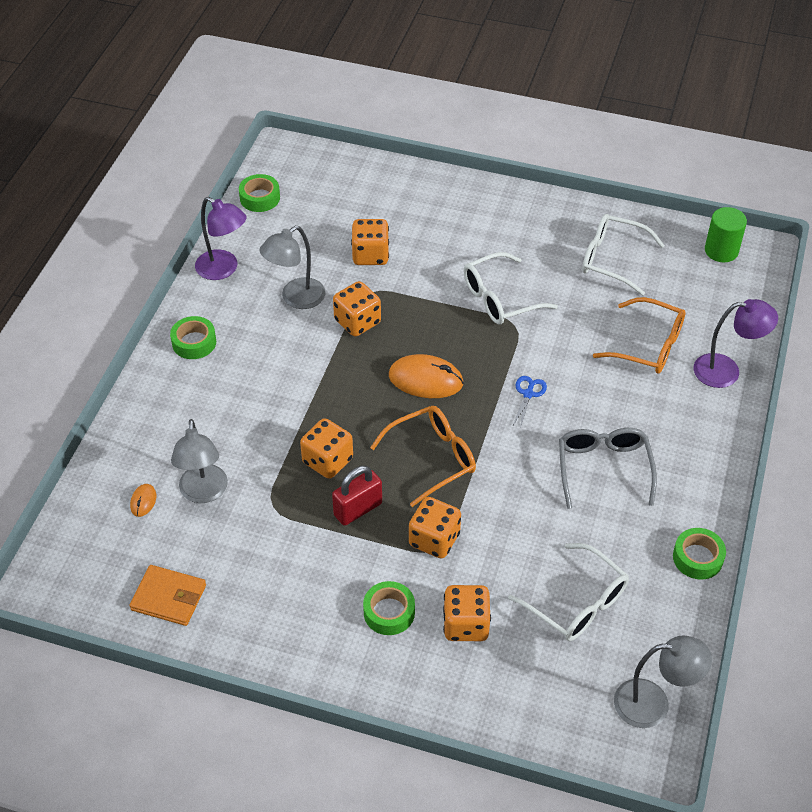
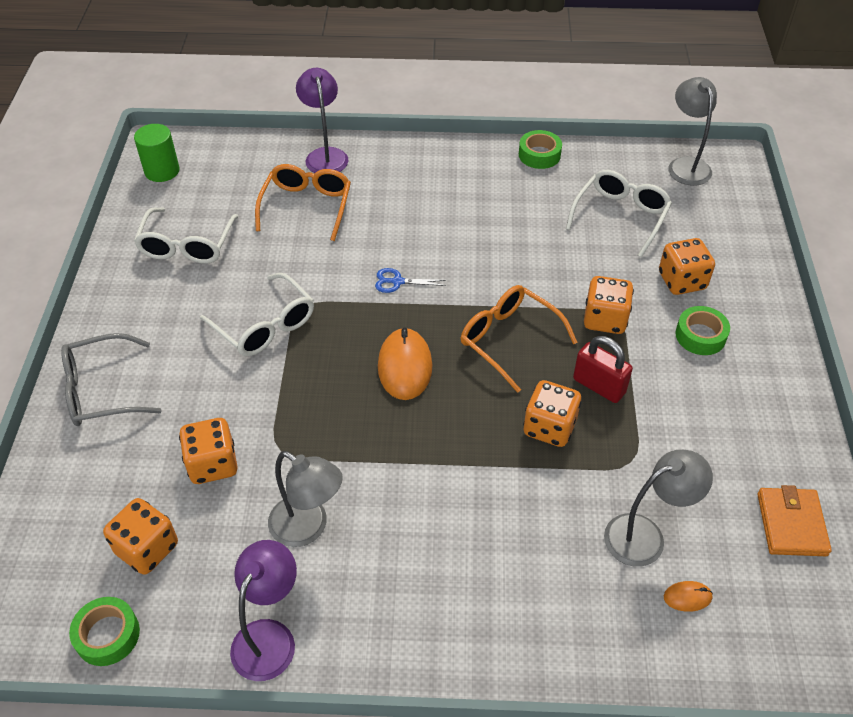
camera: 105 degrees left, 0 degrees up
green tape [170,316,216,359] -> none
orange dice [333,281,381,336] -> orange dice moved to [103,498,178,575]
grey glasses [559,428,657,509] -> grey glasses moved to [61,333,162,426]

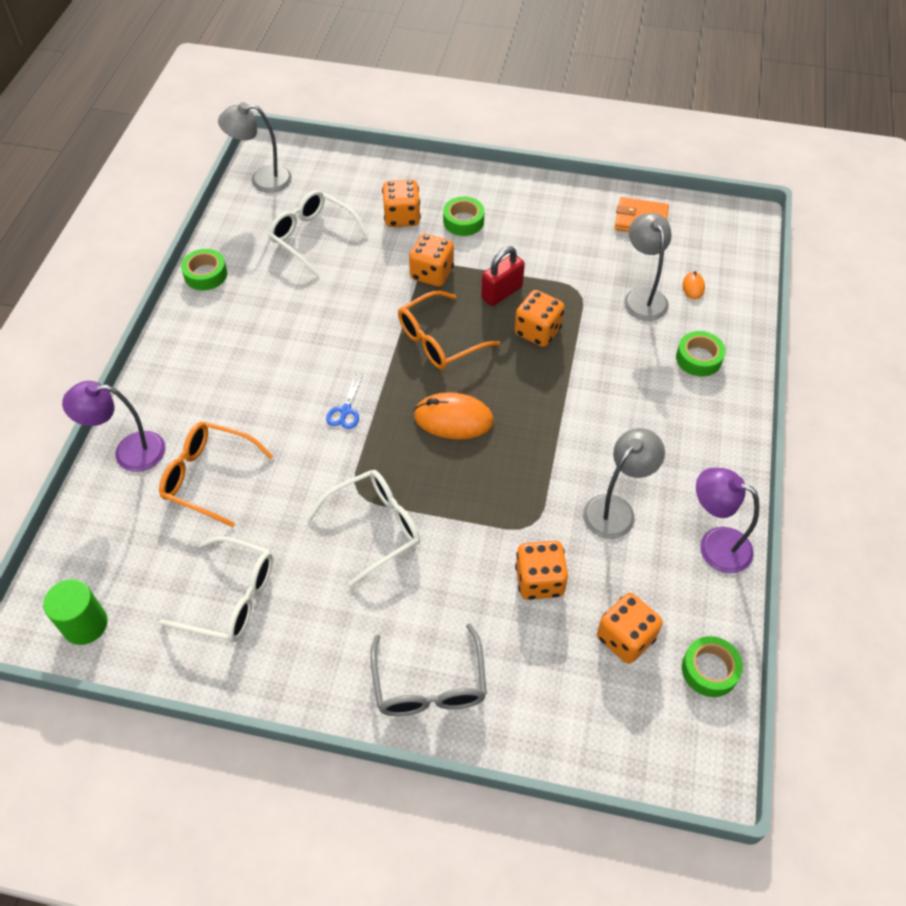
camera: 80 degrees left, 5 degrees up
none -> green tape [676,331,726,377]

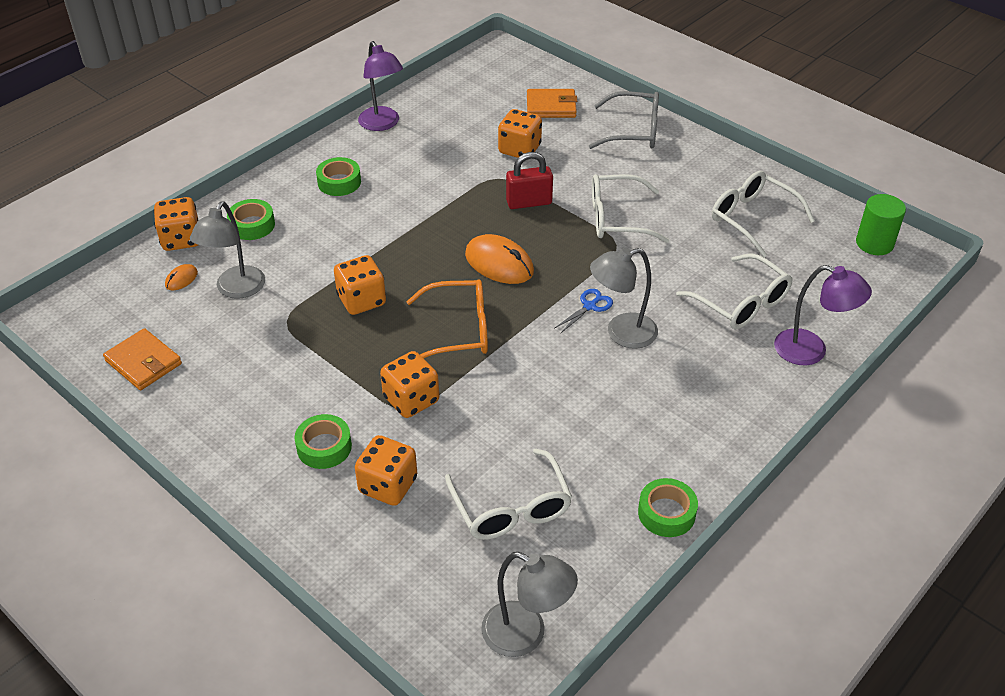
camera: 150 degrees left, 10 degrees down
orange glasses [159,422,273,527] -> white glasses [676,253,793,329]
grey glasses [370,623,487,716] -> grey glasses turned 75 degrees clockwise [589,91,659,149]
red padlock [481,246,525,306] -> red padlock moved to [506,152,553,209]
grey lamp [583,428,665,539] -> grey lamp moved to [590,248,658,349]
orange dice [597,593,663,664] -> orange dice moved to [154,197,199,251]
green tape [682,636,743,697] -> green tape moved to [316,157,361,196]
none -> orange wallet [527,89,577,118]

